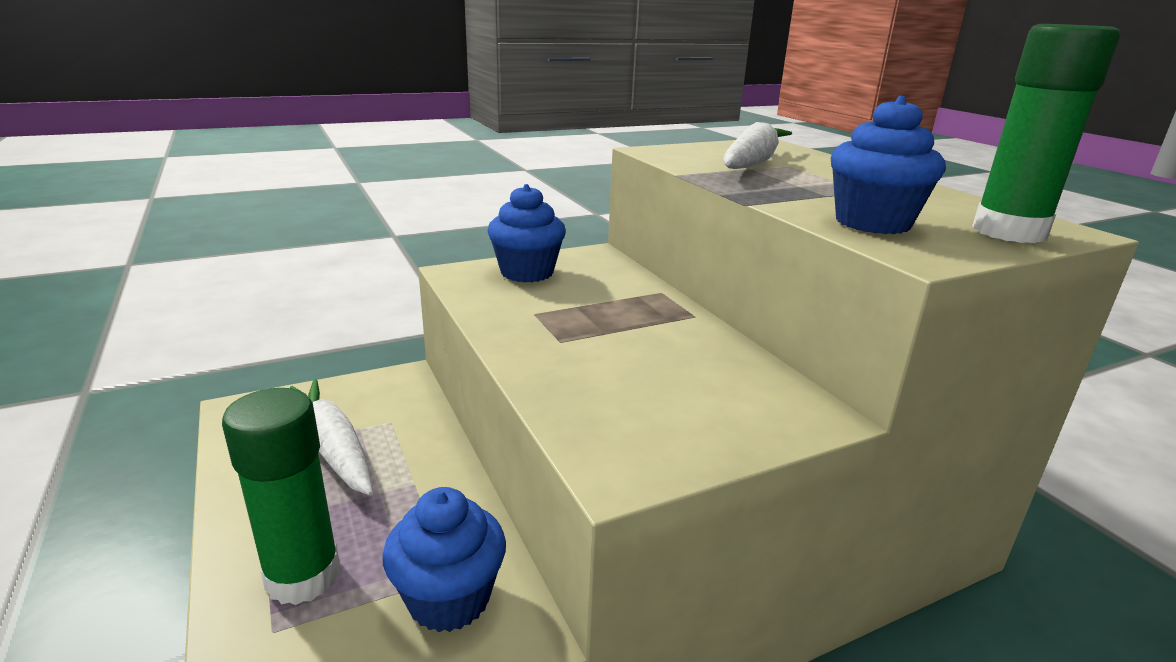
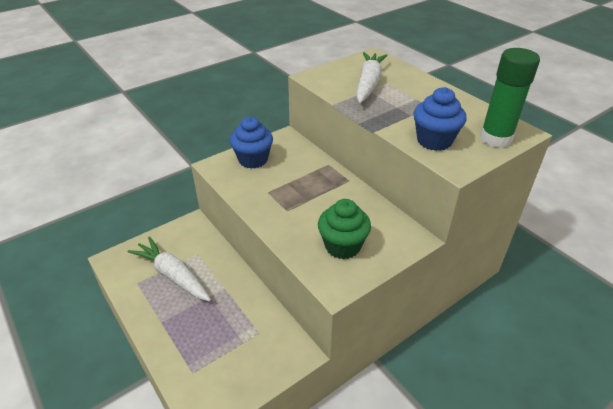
camera: 10 degrees left, 15 degrees up
green glue stick [222,388,340,605] -> none
blue cupcake [382,487,506,632] -> none
none -> green cupcake [318,199,371,259]

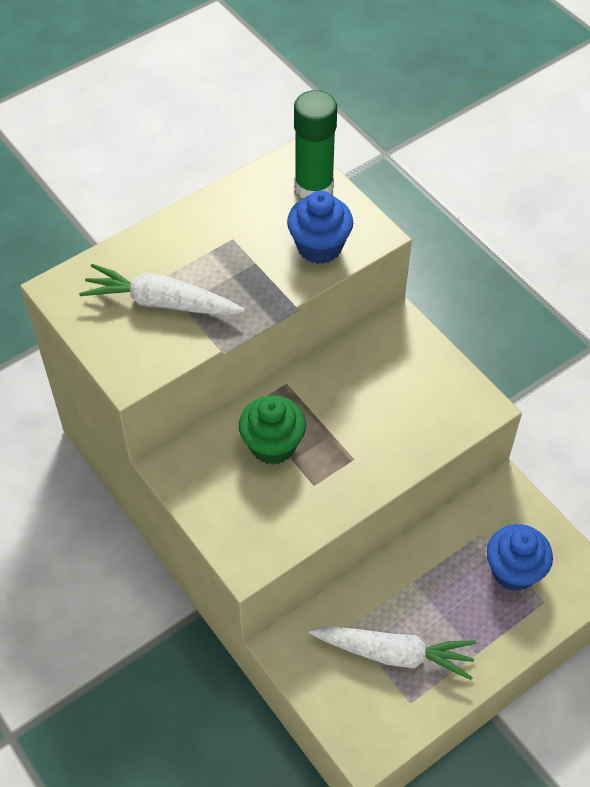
camera: 90 degrees left, 15 degrees up
white carrot [128,236,211,301] -> white carrot turned 120 degrees counterclockwise [309,626,476,680]
blue cupcake [230,117,273,169] -> blue cupcake moved to [487,524,553,591]
green cupcake [318,199,371,259] -> green cupcake moved to [239,396,306,465]

